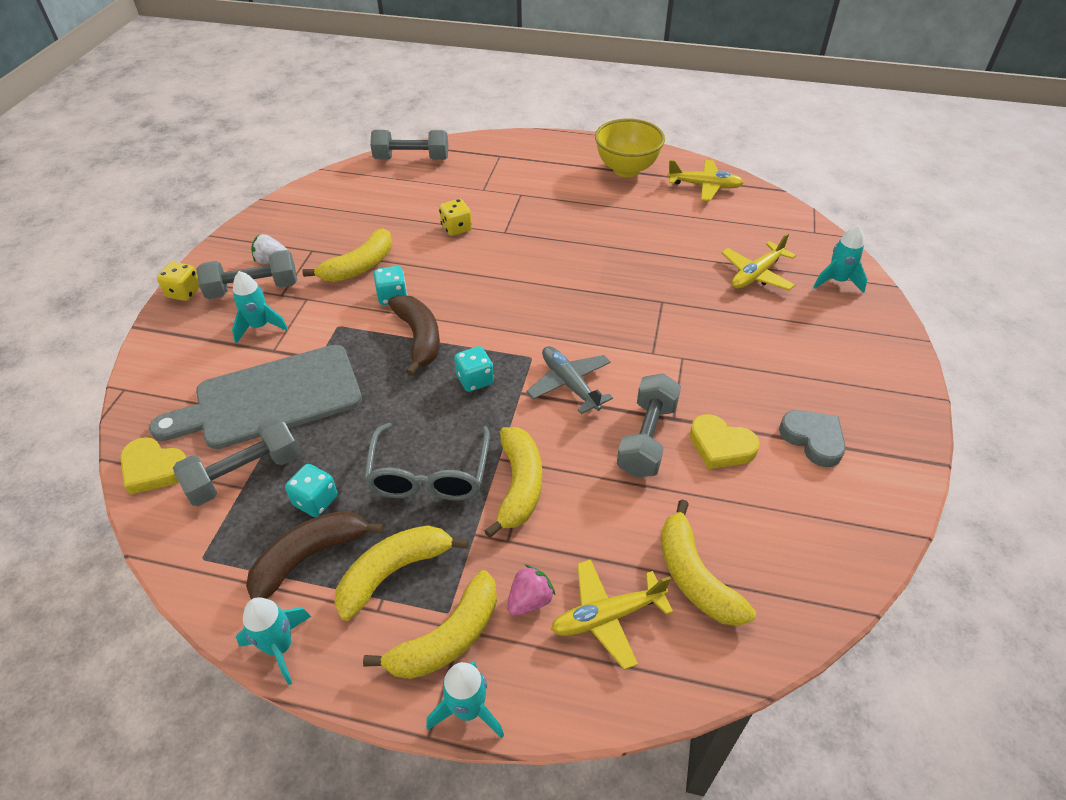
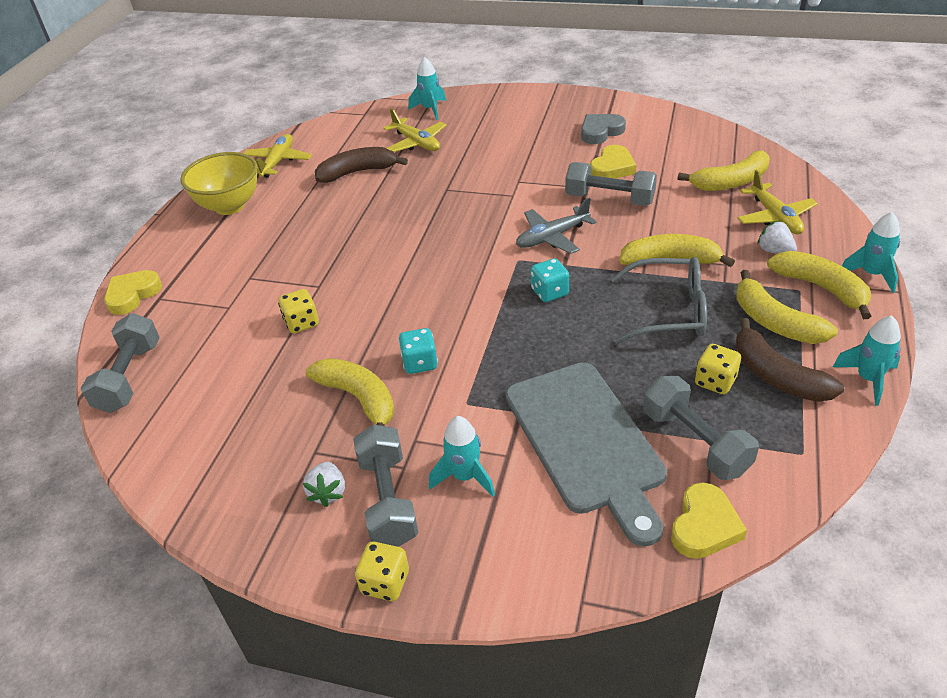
camera: 85 degrees left, 5 degrees down
turquoise dice [285,464,338,517] -> yellow dice [695,344,741,394]
brown banana [388,295,440,376] -> brown banana moved to [315,147,408,183]
pink strawberry [507,564,556,615] -> white strawberry [757,221,797,254]
none -> yellow heart [104,270,162,315]

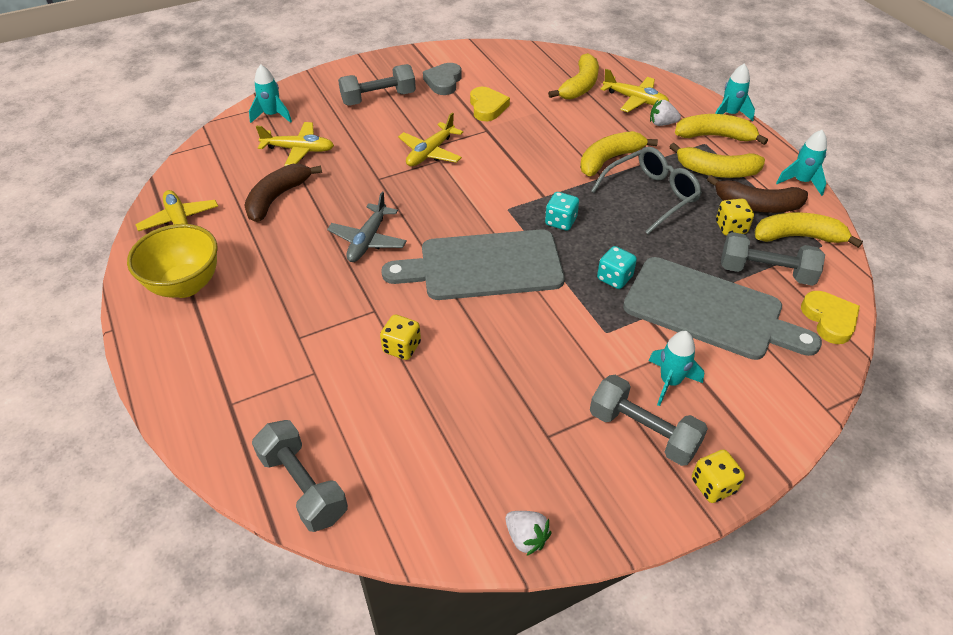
camera: 45 degrees left, 5 degrees up
yellow heart [104,270,162,315] -> none
white strawberry [303,462,345,507] -> white strawberry moved to [506,511,552,556]
yellow banana [305,358,395,426] -> yellow banana moved to [755,212,863,248]
turquoise dice [398,328,438,374] -> turquoise dice moved to [597,246,637,289]
grey plane [516,198,597,254] -> grey plane moved to [327,192,407,262]
grey dumbbell [565,162,657,206] -> grey dumbbell moved to [338,64,416,106]
none -> grey cutting board [381,229,565,300]
none -> yellow plane [398,112,463,166]

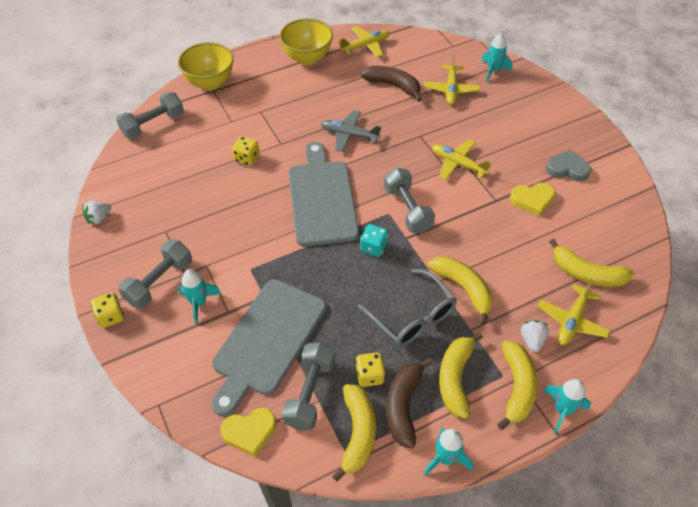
camera: 90 degrees right, 5 degrees up
grey dumbbell [338,64,416,106] -> grey dumbbell moved to [384,168,435,233]
turquoise dice [597,246,637,289] -> none
none -> yellow bowl [178,42,234,90]

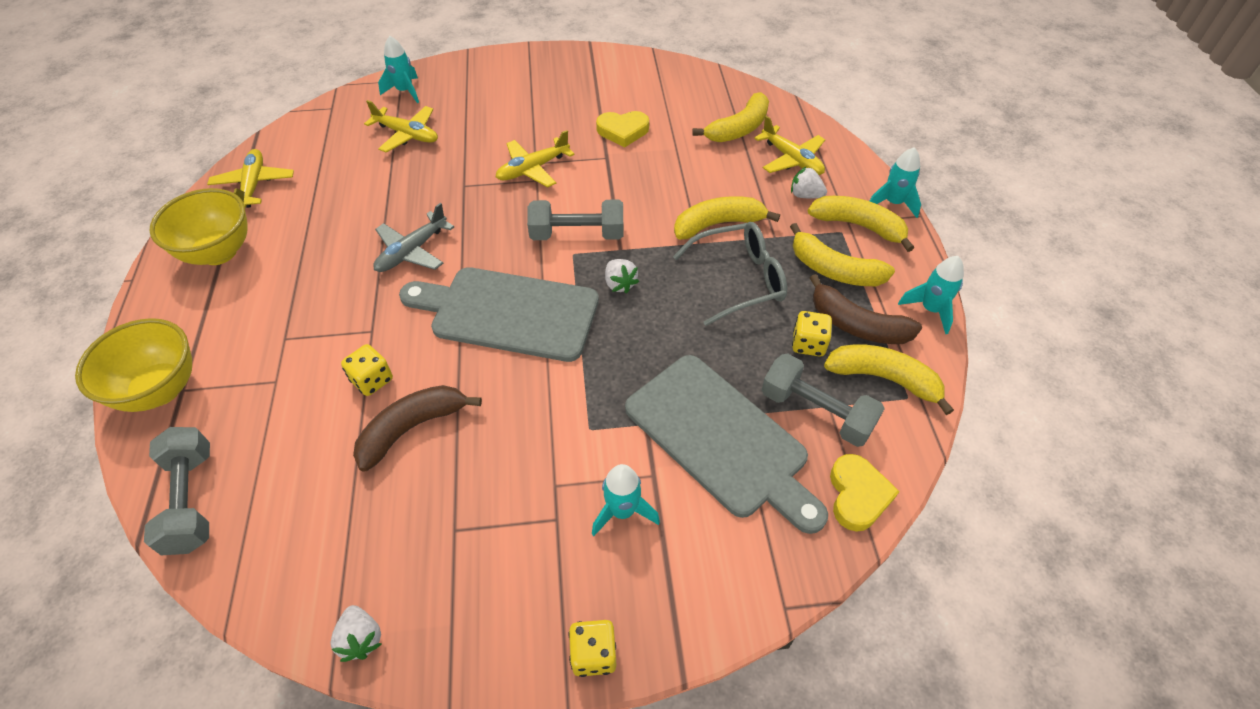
camera: 70 degrees left, 0 degrees up
grey dumbbell [118,239,192,309] -> none
brown banana [360,66,422,102] -> brown banana moved to [353,385,482,472]
turquoise dice [360,224,388,257] -> white strawberry [605,259,639,294]
yellow heart [510,183,555,216] -> yellow heart turned 75 degrees clockwise [596,111,649,147]
grey heart [546,149,591,181] -> none

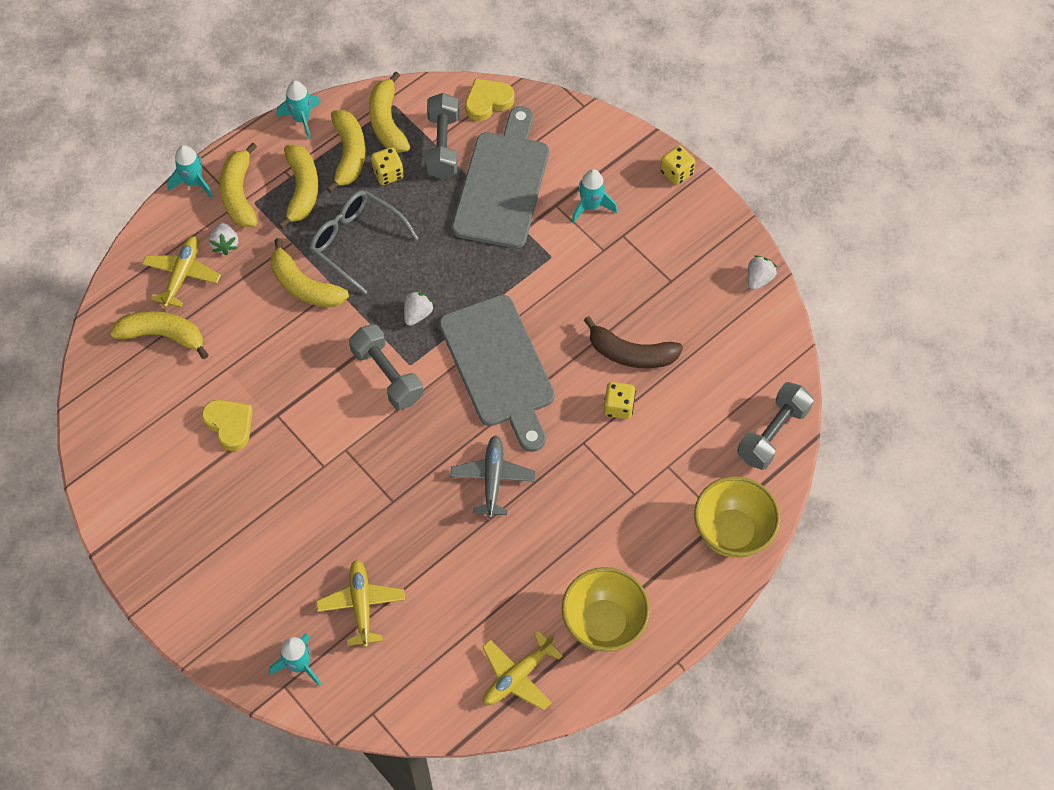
camera: 125 degrees left, 10 degrees up
grey plane [373,203,454,272] -> grey plane turned 90 degrees counterclockwise [450,436,536,518]
yellow plane [496,130,575,187] -> none
brown banana [810,274,922,344] -> yellow banana [326,110,365,193]

